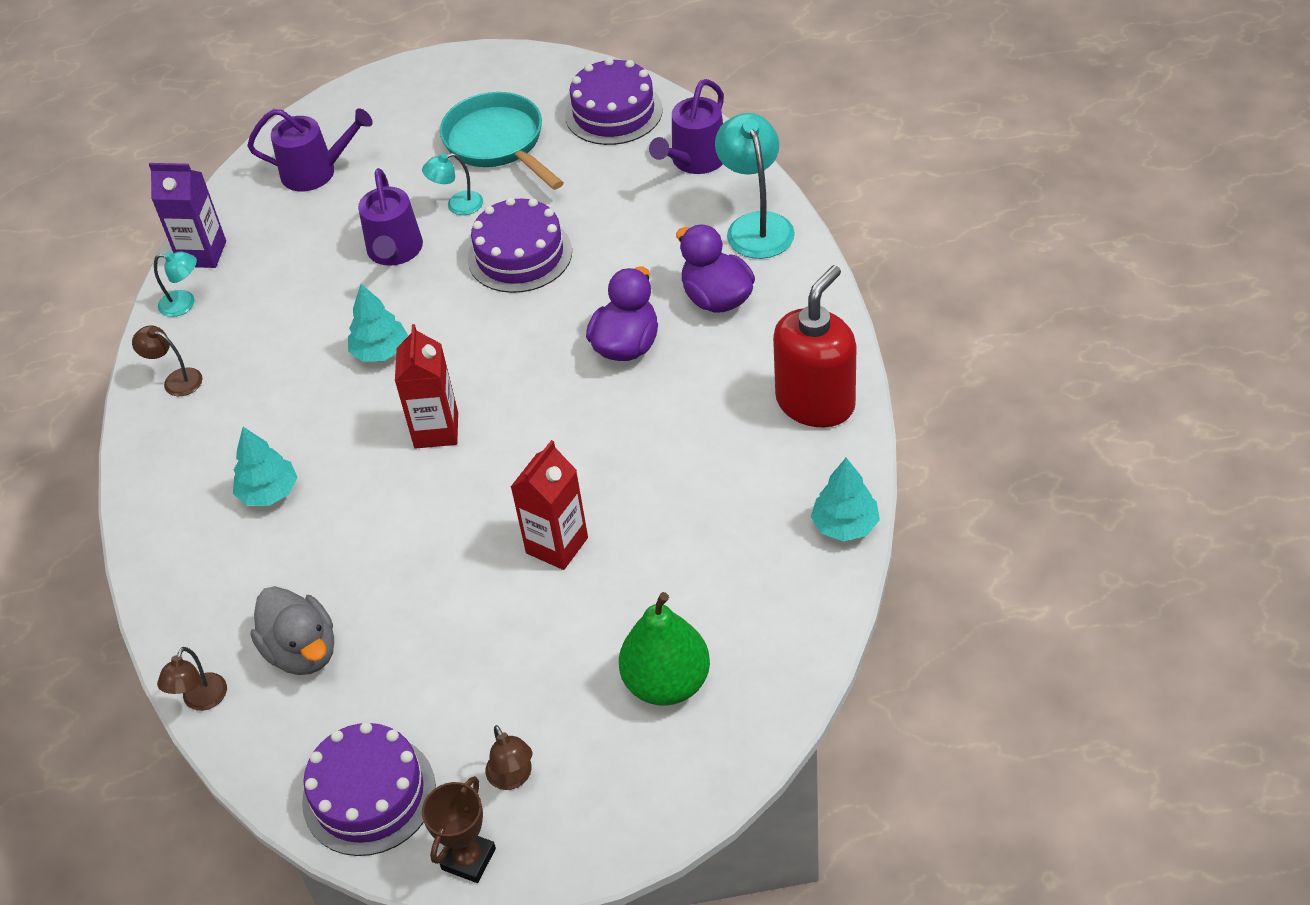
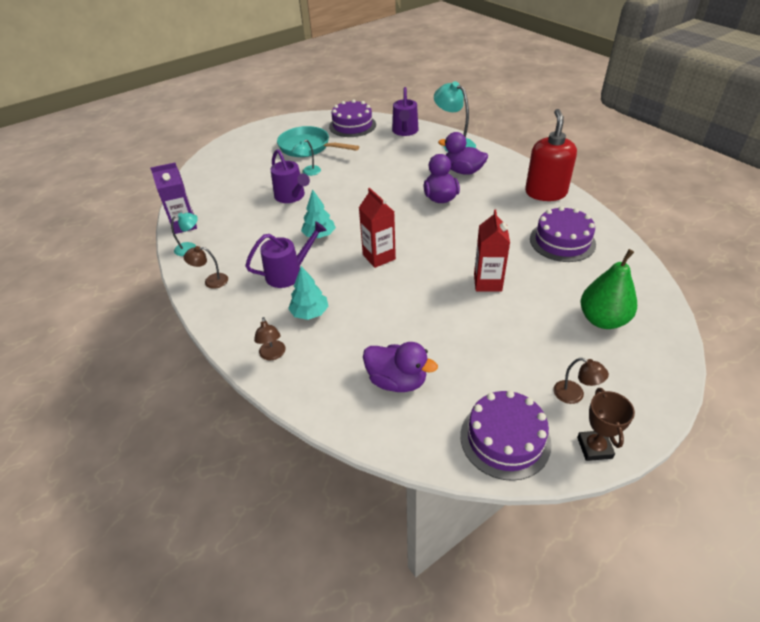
camera: 30 degrees left, 5 degrees down
brown lamp [157,647,227,711] -> brown lamp moved to [254,317,285,361]
purple watering can [247,108,373,191] -> purple watering can moved to [245,221,327,288]
grey duck [250,586,334,675] -> purple duck [363,342,438,392]
purple cake [468,197,572,293] -> purple cake moved to [530,206,596,262]
turquoise tree [811,458,880,541] -> none

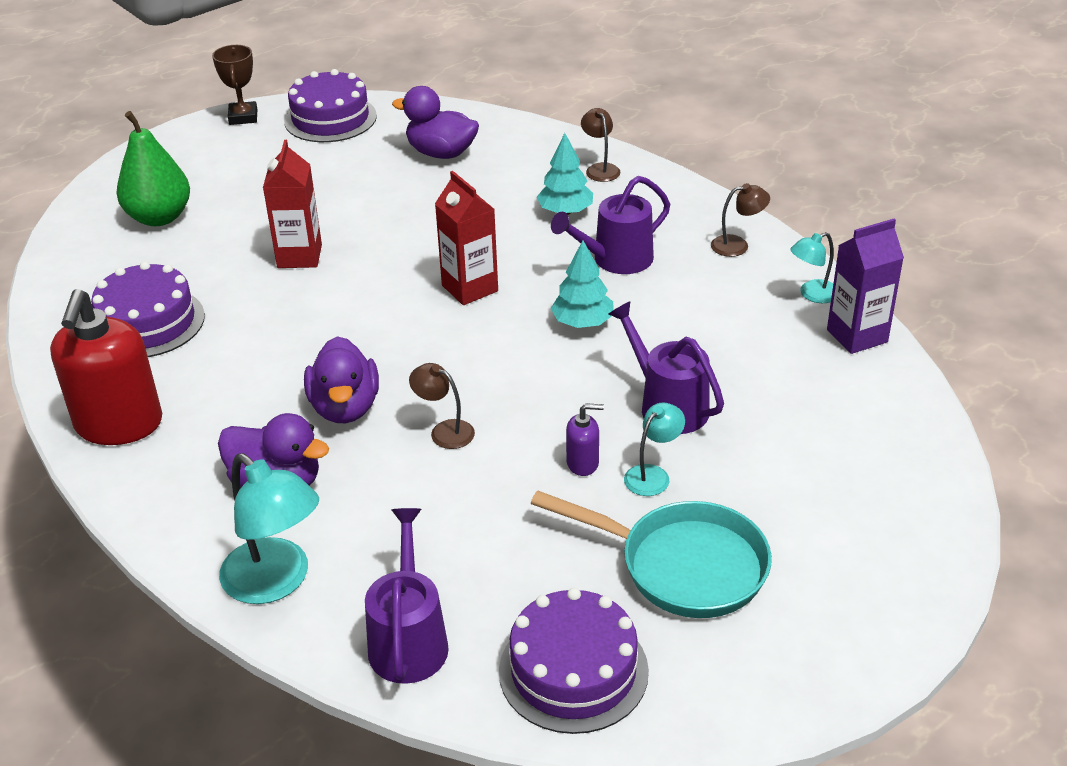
camera: 175 degrees right, 5 degrees down
brown lamp [554,358,609,404] -> brown lamp moved to [409,363,475,449]
none -> purple soap dispenser [566,403,604,476]

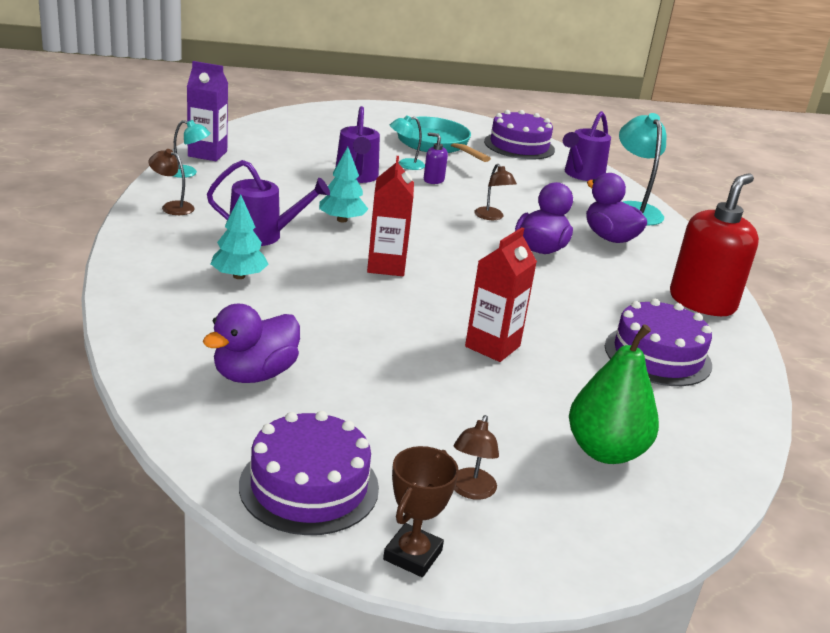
camera: 150 degrees left, 10 degrees down
purple duck [392,86,479,159] -> purple duck turned 75 degrees clockwise [203,304,300,383]
brown lamp [581,108,620,182] -> brown lamp moved to [454,415,499,500]

